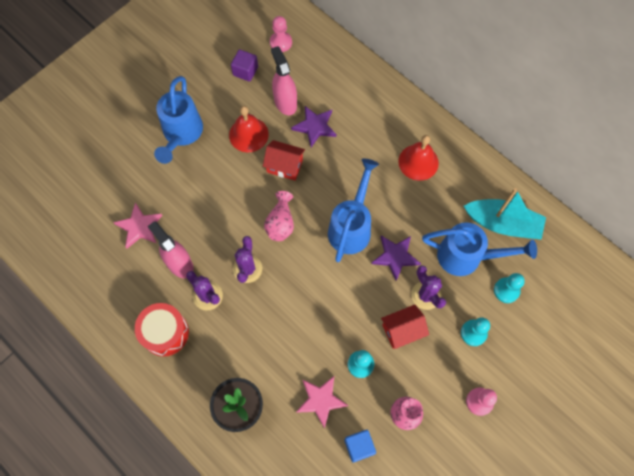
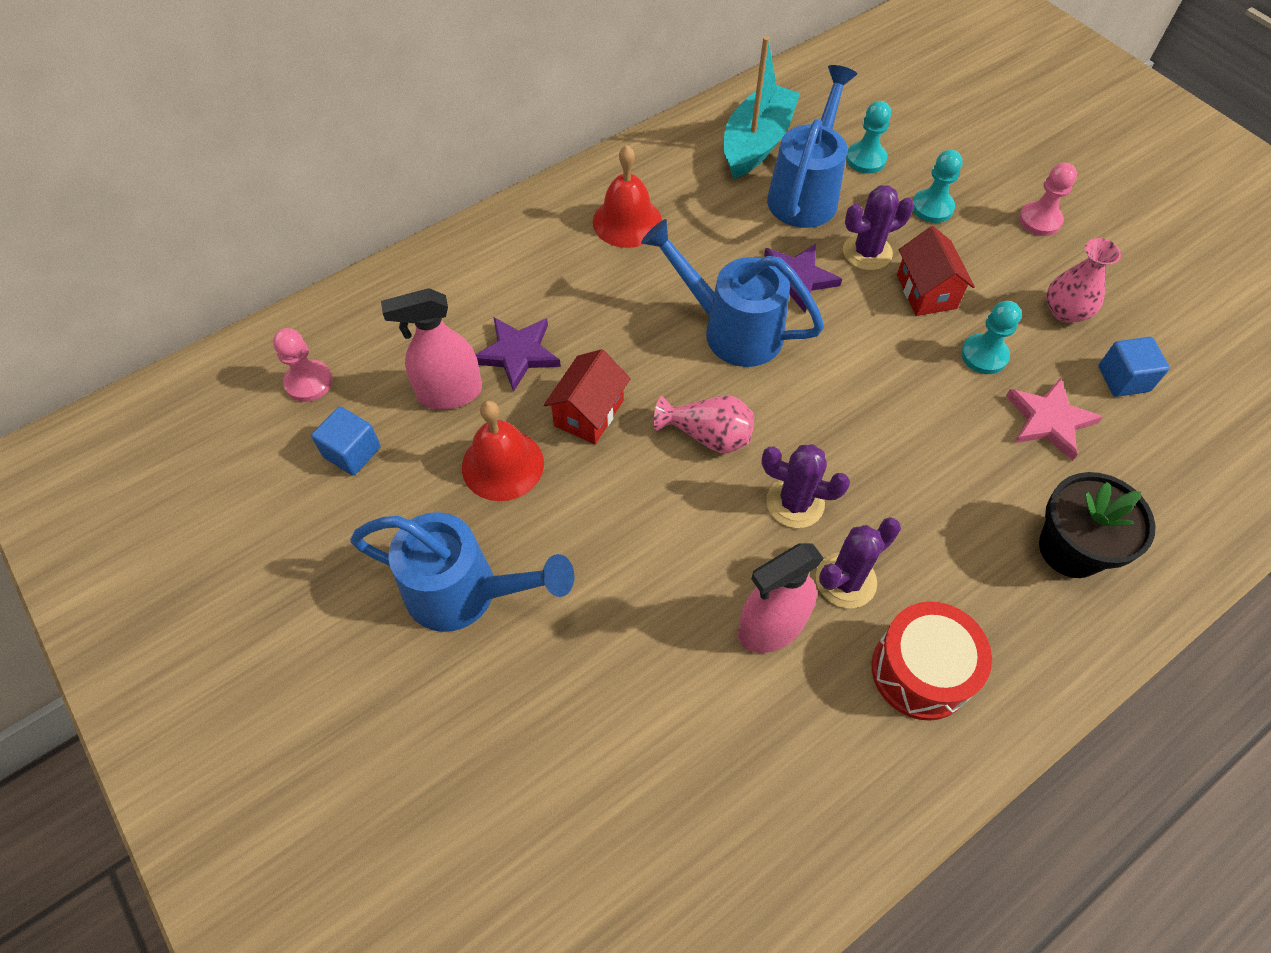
camera: 80 degrees left, 10 degrees down
pink star [113,202,162,249] -> none
purple cube [231,49,258,82] -> blue cube [311,406,381,475]

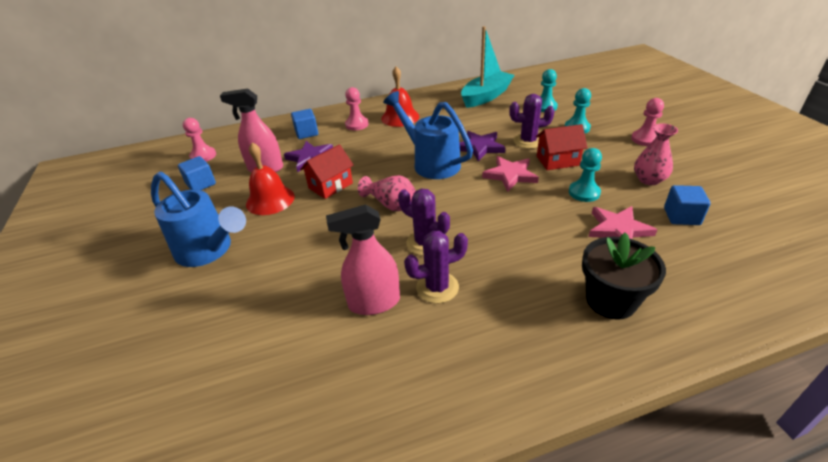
camera: 20 degrees right, 20 degrees down
blue watering can [767,65,857,228] -> none
red drum [871,602,992,721] -> none
red house [897,226,975,316] -> red house turned 75 degrees clockwise [536,124,587,170]
none -> blue cube [291,109,318,139]
none -> pink pawn [345,87,369,131]
none -> pink star [482,156,539,192]

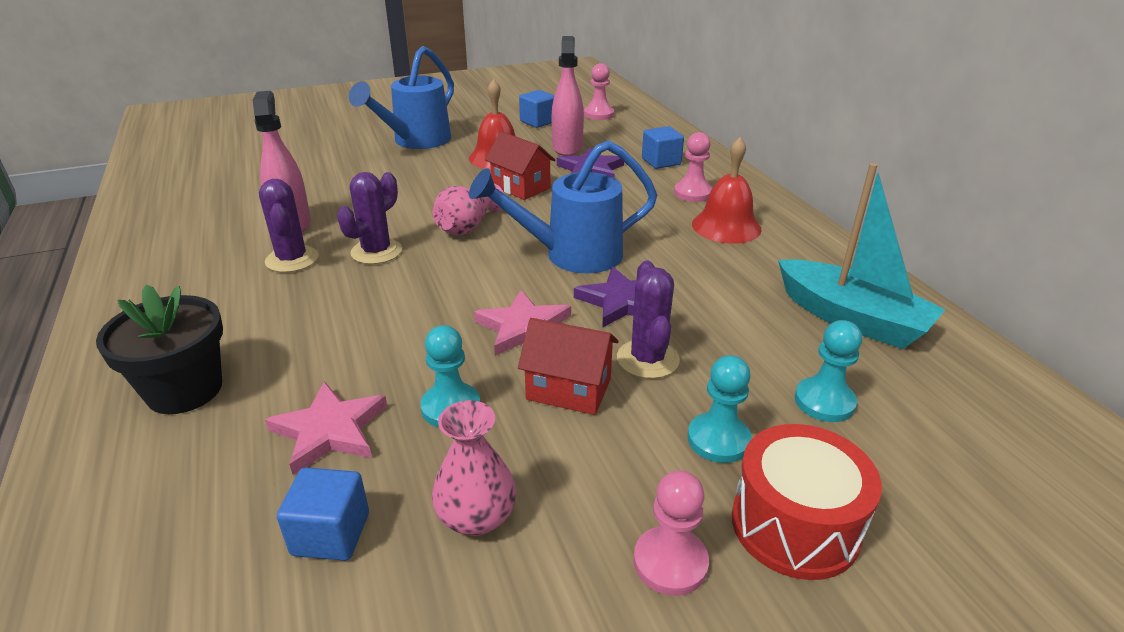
camera: 85 degrees right, 5 degrees down
blue watering can [383,91,473,179] -> blue watering can turned 150 degrees counterclockwise [469,140,657,273]
red house [536,124,587,170] -> red house turned 60 degrees counterclockwise [518,318,619,415]
none -> red drum [732,424,882,580]

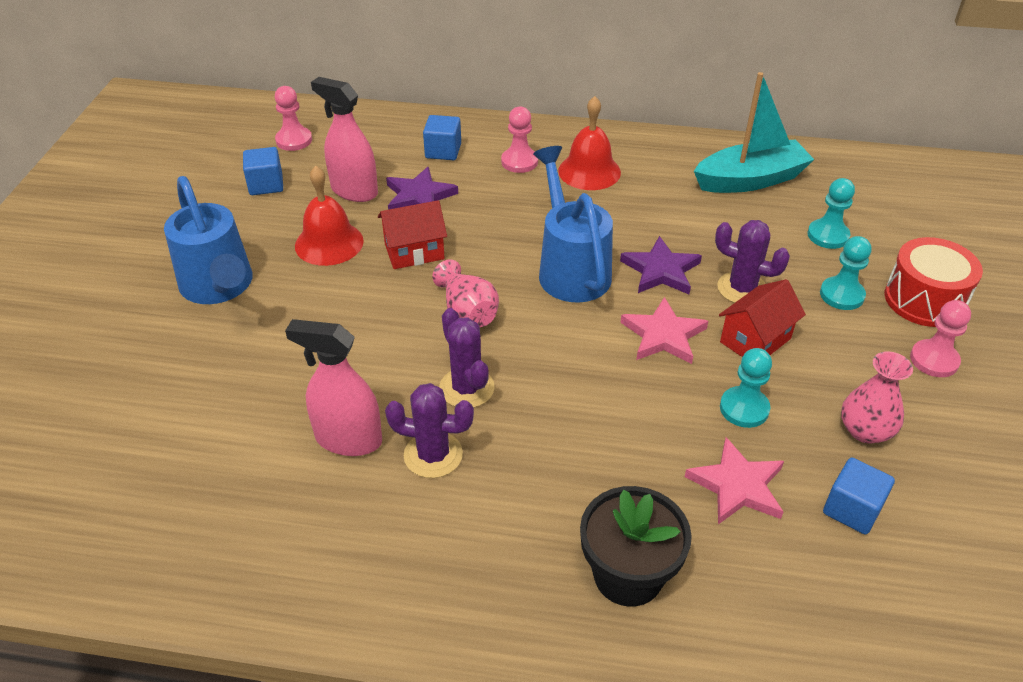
camera: 60 degrees left, 10 degrees up
blue watering can [469,140,657,273] -> blue watering can turned 150 degrees clockwise [533,146,613,303]

